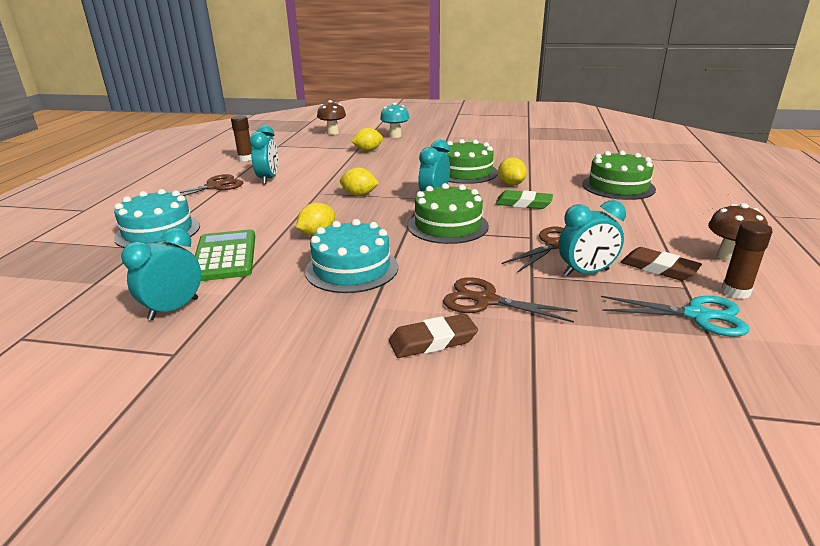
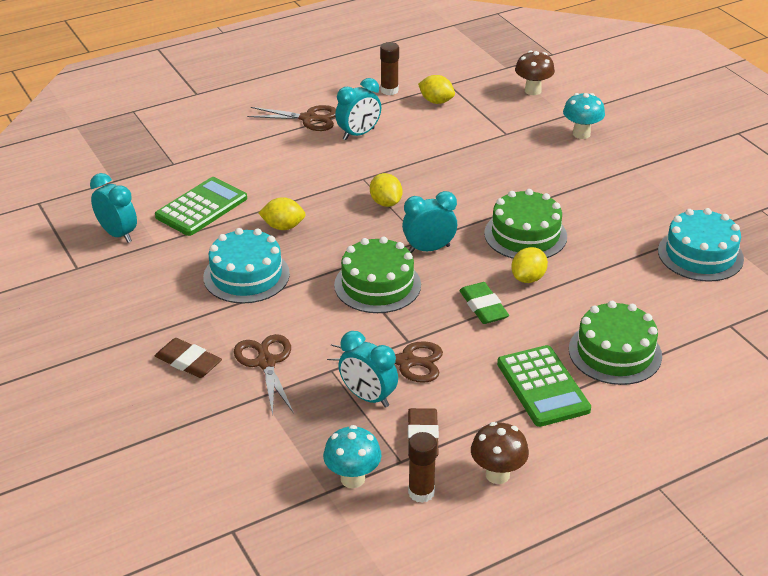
camera: 50 degrees right, 10 degrees up
turquoise cake [114,189,200,248] -> turquoise cake moved to [658,208,744,282]
turquoise clock [121,228,201,320] -> turquoise clock turned 45 degrees clockwise [90,173,137,243]
yellow lemon [351,128,383,151] -> yellow lemon moved to [418,75,455,104]
turquoise scissors [601,296,750,337] -> turquoise mushroom [323,425,381,488]
none -> green calculator [497,345,591,427]

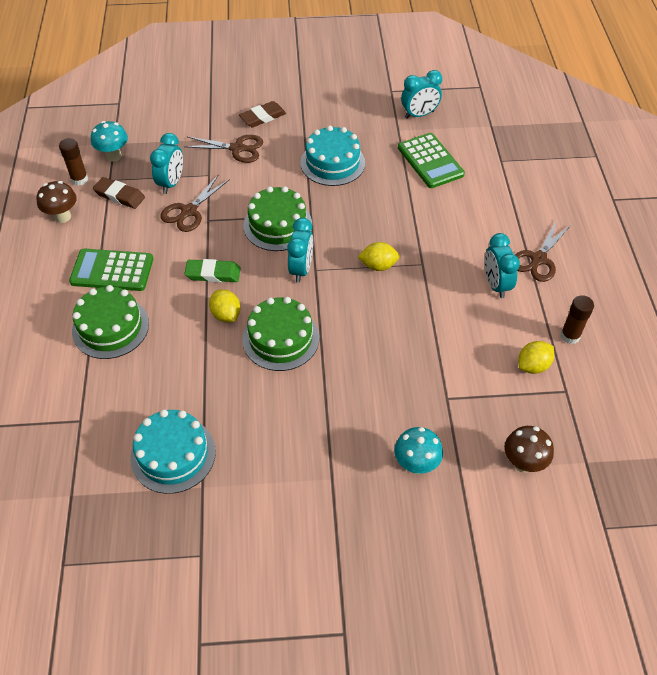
camera: 115 degrees right, 15 degrees up
yellow lemon [259,197,306,230] -> none
turquoise clock [338,331,398,408] -> turquoise clock turned 135 degrees clockwise [150,133,183,194]

